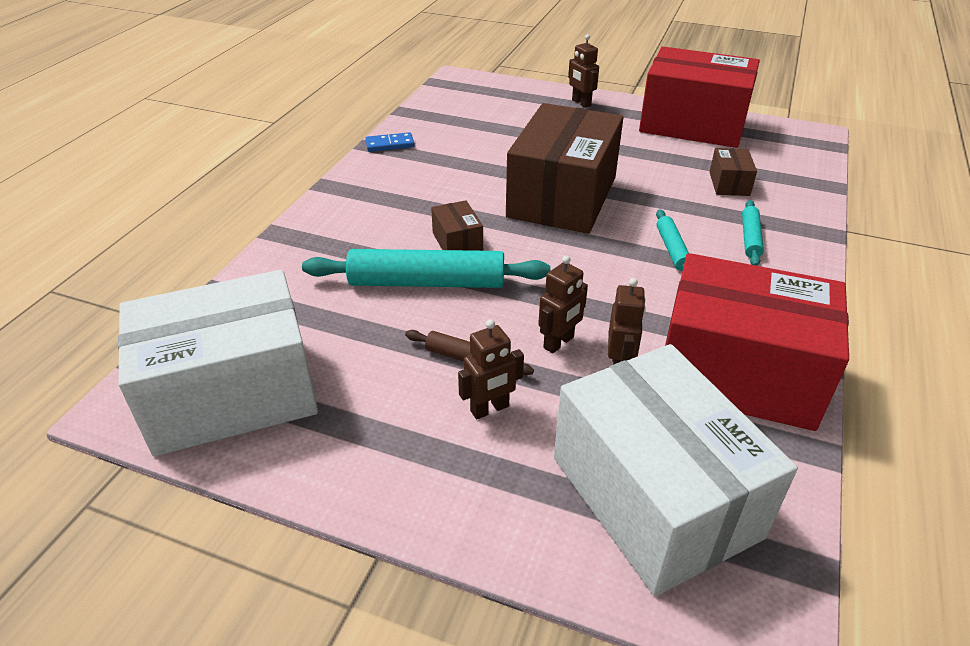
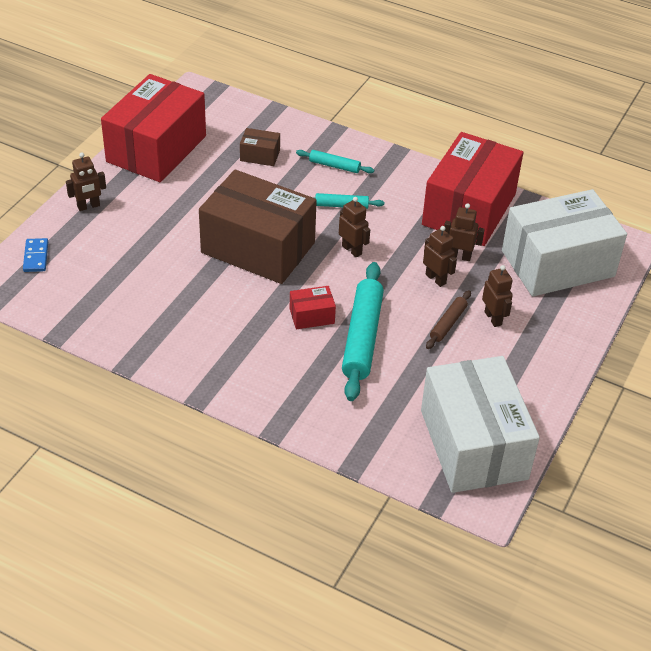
camera: 85 degrees left, 5 degrees up
blue domino [365,132,415,152] -> blue domino moved to [23,238,48,272]
brown box [431,200,483,251] -> red box [290,286,336,329]
none -> brown robot [339,197,370,258]

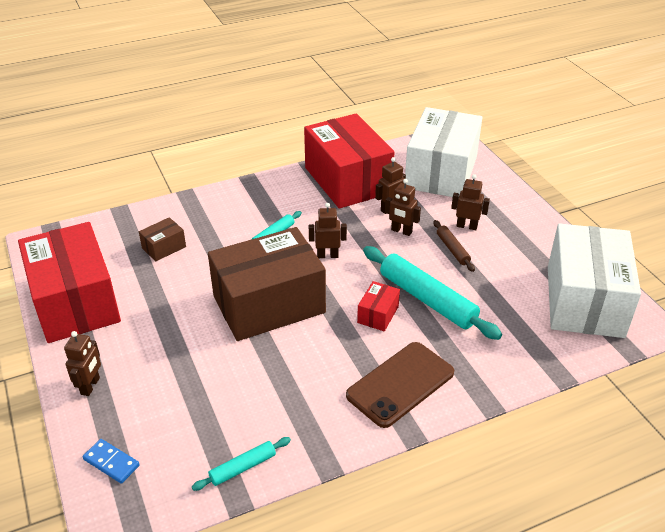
camera: 50 degrees left, 5 degrees down
turquoise rolling pin [296,150,374,173] -> turquoise rolling pin moved to [192,437,291,491]
white box [421,356,540,493] -> white box turned 75 degrees clockwise [548,223,641,338]
brown robot [423,226,457,287] -> brown robot turned 150 degrees counterclockwise [385,179,421,236]
none -> brown phone [346,342,454,428]

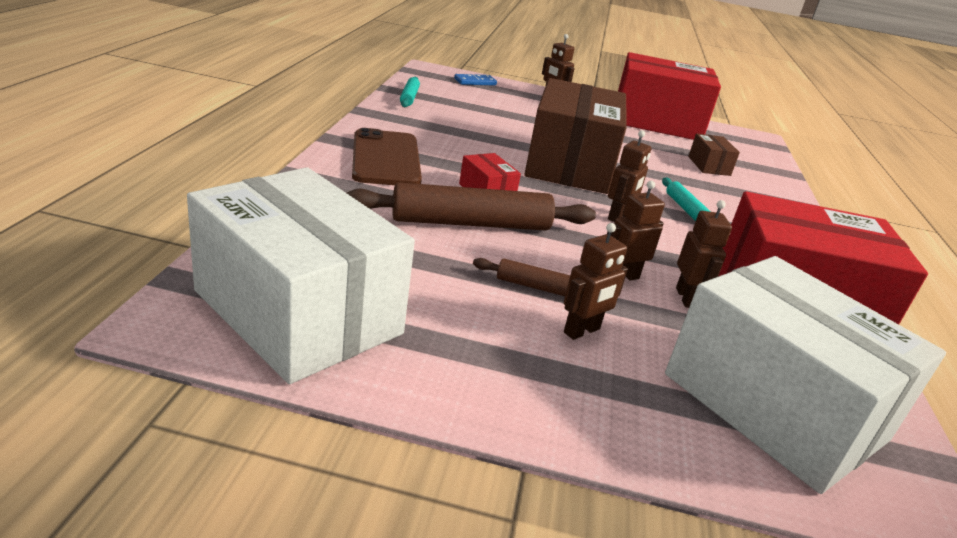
camera: 120 degrees right, 10 degrees down
turquoise rolling pin [363,246,502,340] -> brown rolling pin [347,182,596,231]

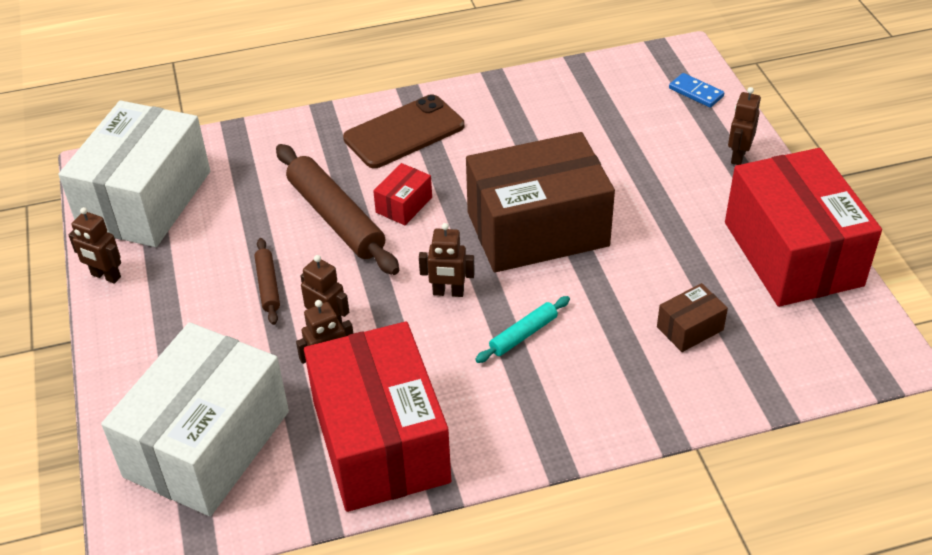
camera: 70 degrees right, 15 degrees up
turquoise rolling pin [400,77,420,107] -> none
brown robot [564,223,628,340] -> brown robot moved to [68,207,121,284]

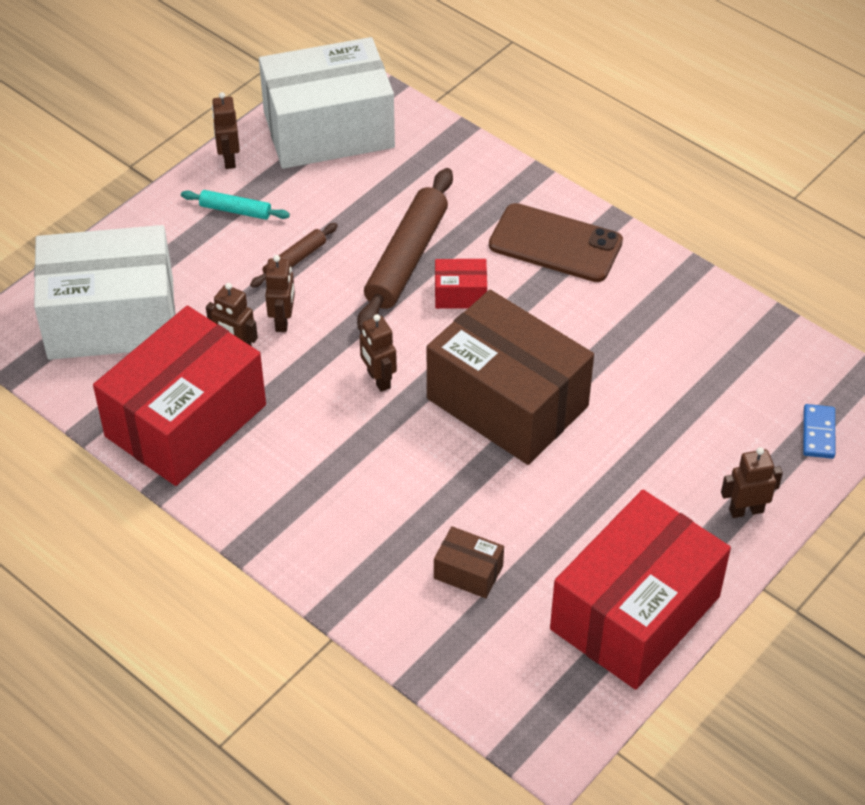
camera: 55 degrees right, 5 degrees up
turquoise rolling pin [475,296,570,363] -> turquoise rolling pin moved to [181,190,290,220]

